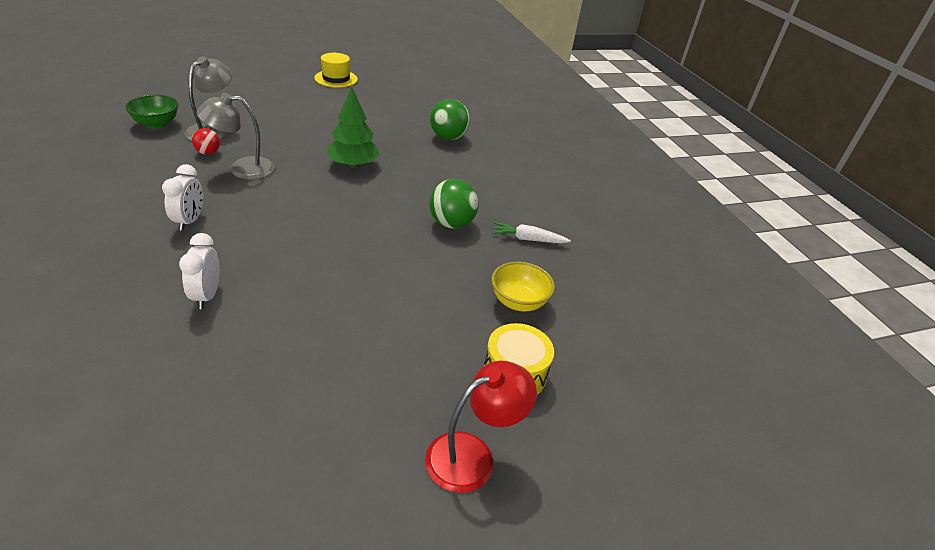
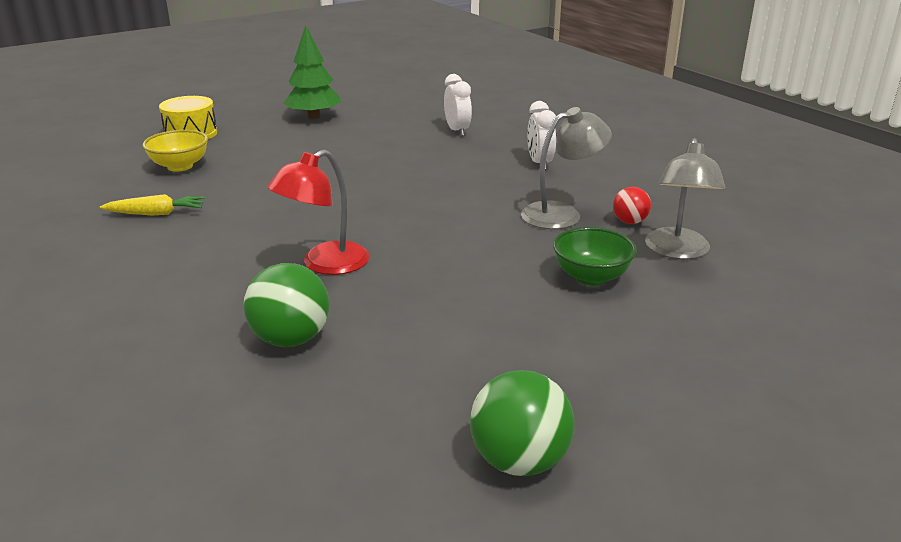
camera: 170 degrees right, 10 degrees down
green bowl [125,95,178,129] -> green bowl moved to [553,227,637,286]
yellow hat [314,53,358,88] -> none
green tree [326,86,380,168] -> green tree moved to [283,26,341,119]
red lamp [425,361,537,493] -> red lamp moved to [267,150,370,275]
green ball [429,179,479,228] -> green ball moved to [470,370,575,476]
white carrot [492,222,571,243] -> yellow carrot [100,194,205,215]

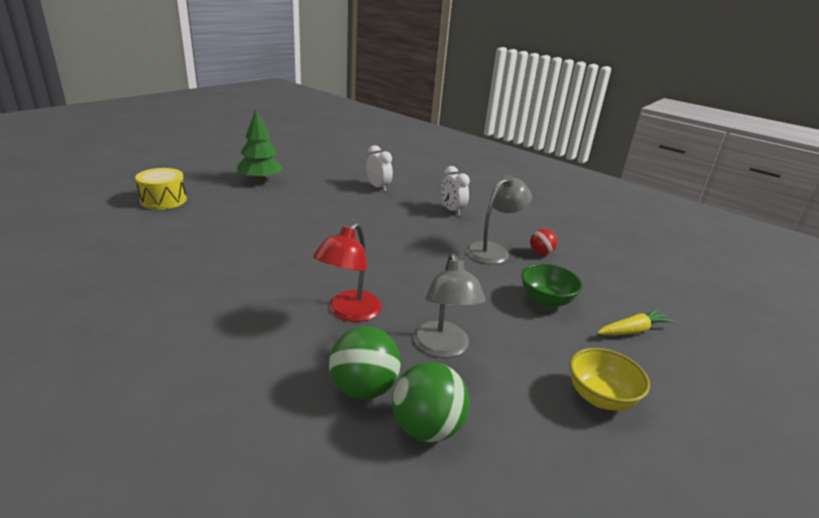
camera: 20 degrees left, 0 degrees up
yellow carrot [100,194,205,215] -> yellow carrot moved to [597,309,674,335]
yellow bowl [143,130,208,172] -> yellow bowl moved to [570,348,650,411]
green ball [470,370,575,476] -> green ball moved to [392,362,470,442]
grey lamp [645,138,725,259] -> grey lamp moved to [413,253,485,358]

